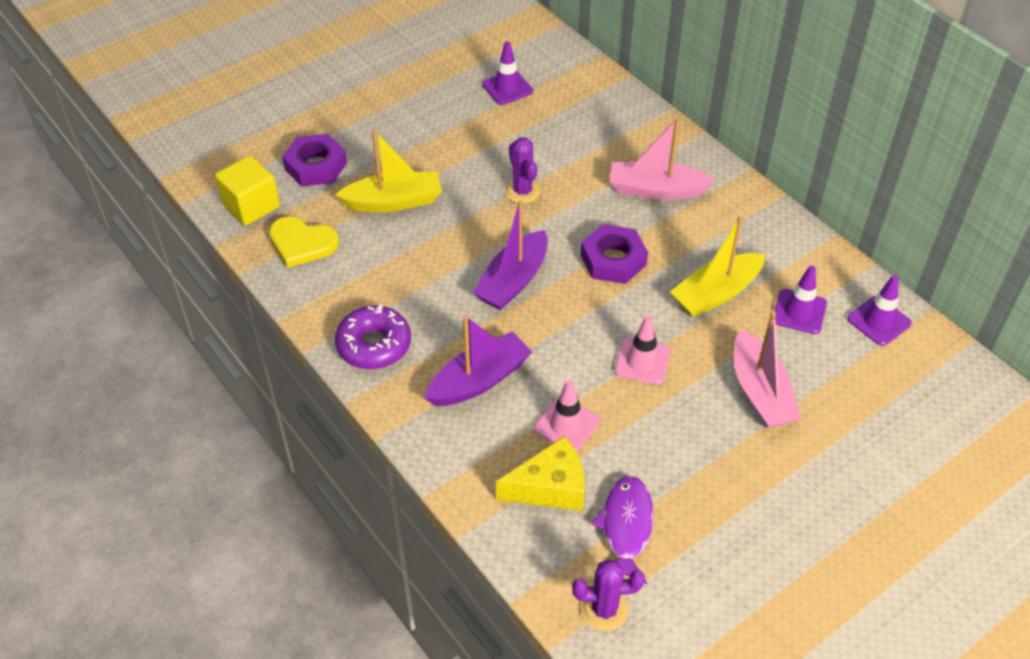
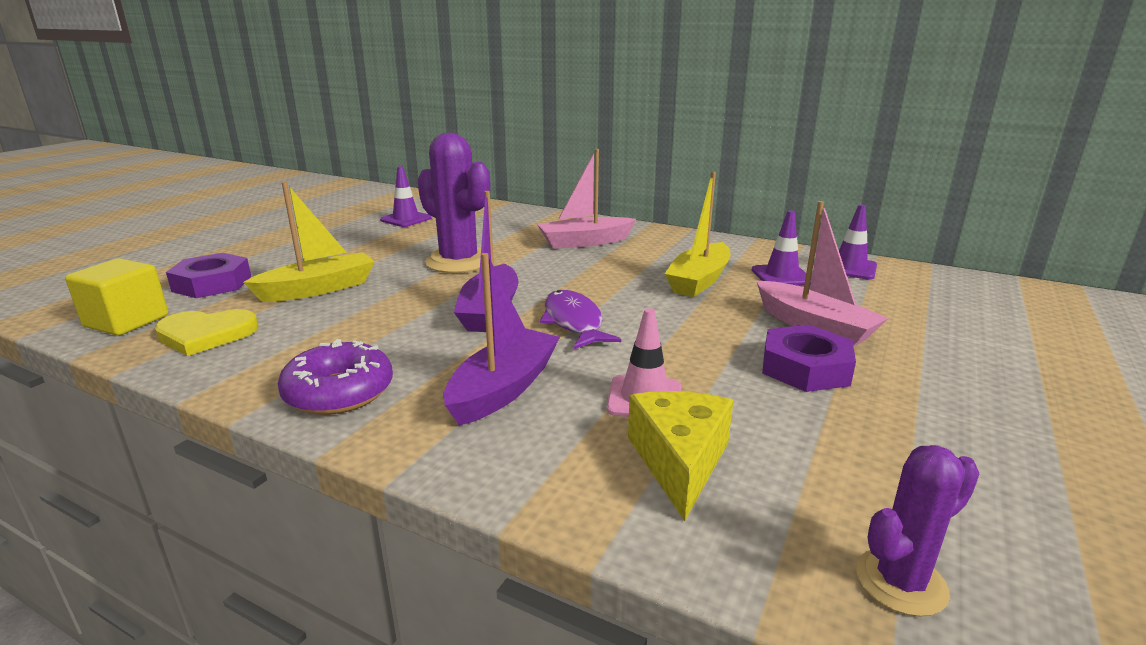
camera: 25 degrees left, 25 degrees down
yellow cheese [496,436,585,511] -> yellow cheese turned 45 degrees counterclockwise [628,391,733,521]
purple cactus [505,138,541,204] -> purple cactus [417,133,490,273], size x1.76
purple nut [581,224,648,284] -> purple nut moved to [762,325,856,392]
purple fish [591,476,654,584] -> purple fish moved to [540,290,621,349]
pink traffic cone [615,316,670,385] -> none

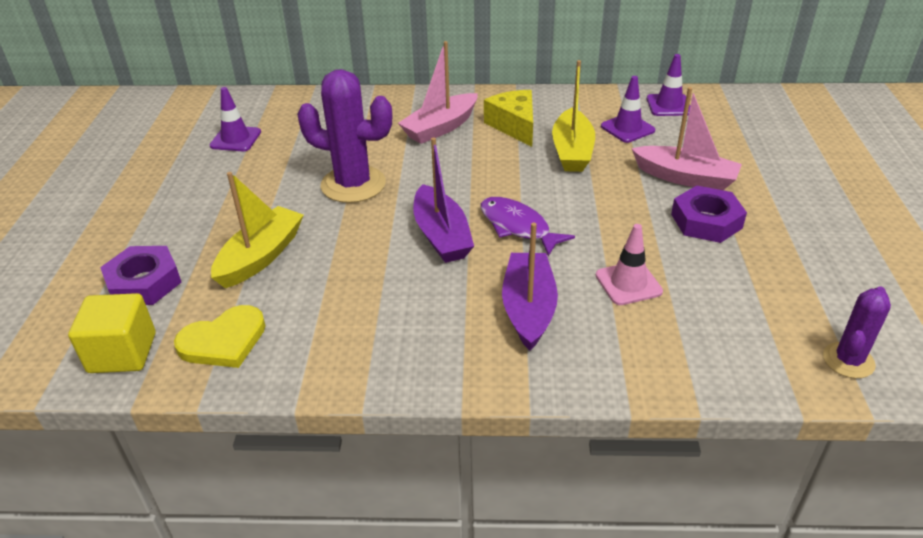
camera: 25 degrees left, 15 degrees up
purple donut [278,339,393,415] -> none
yellow cheese [628,391,733,521] -> yellow cheese moved to [484,90,533,147]

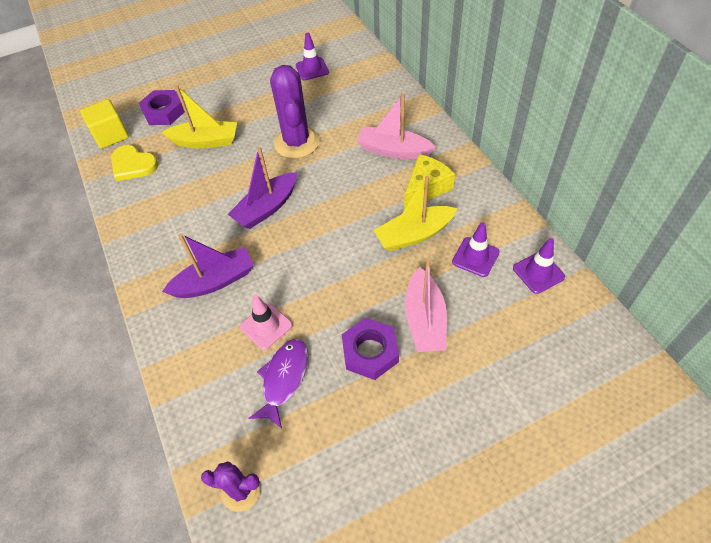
camera: 65 degrees right, 15 degrees up
purple fish [481,197,575,256] -> purple fish moved to [249,339,308,428]

